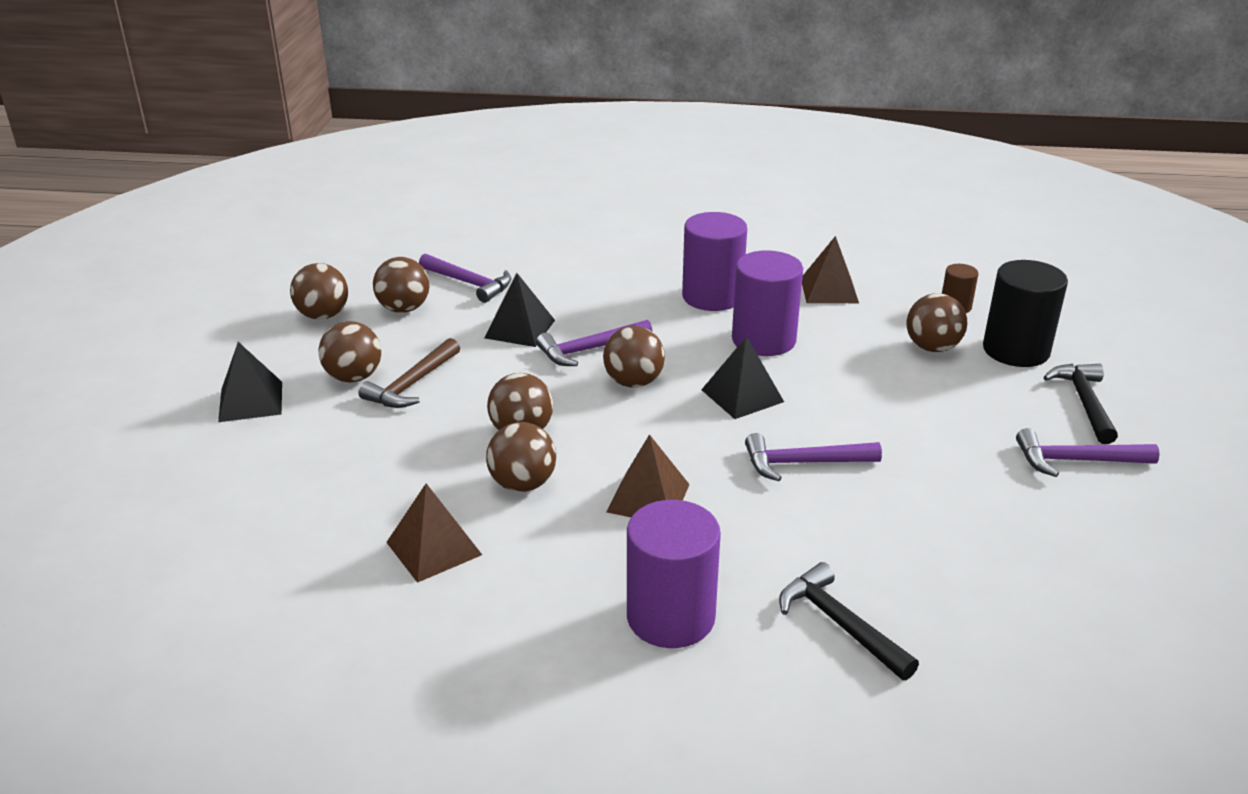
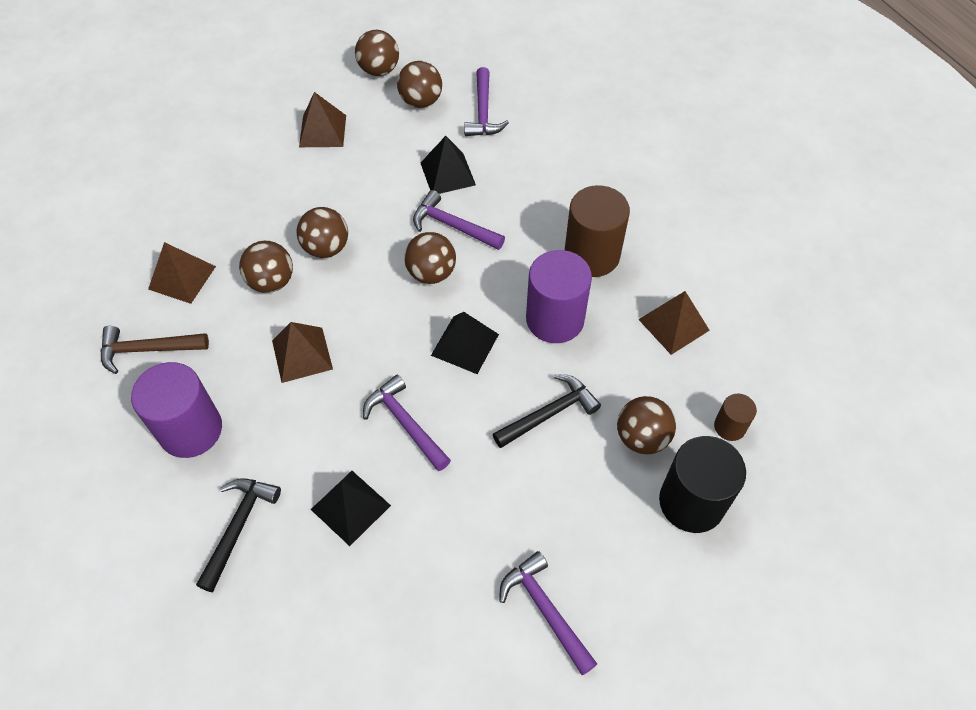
camera: 55 degrees right, 25 degrees up
black pyramid [218,342,282,422] -> black pyramid moved to [310,471,391,546]
brown ball [318,321,381,383] -> brown pyramid [299,92,346,147]
brown hammer [358,338,460,408] -> brown hammer moved to [101,326,209,374]
purple cylinder [682,212,747,311] -> brown cylinder [565,185,630,277]
black hammer [1043,364,1118,444] -> black hammer moved to [493,374,601,448]

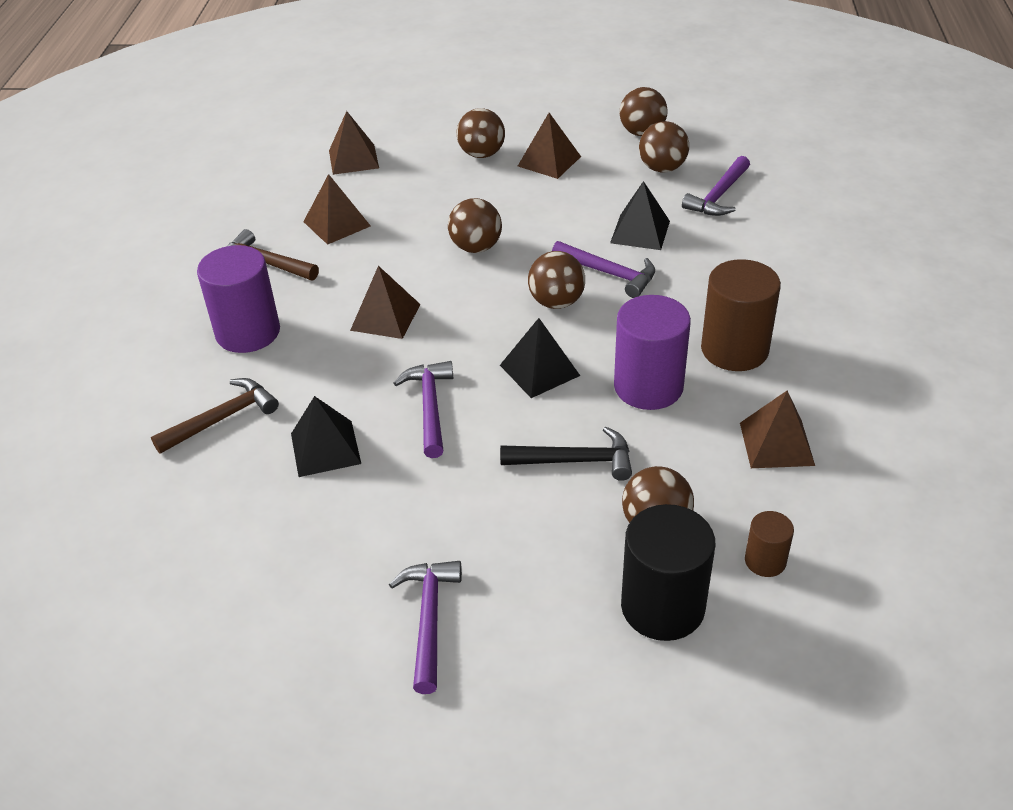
camera: 35 degrees right, 15 degrees down
black hammer [196,478,281,592] -> brown hammer [151,378,279,454]
brown ball [239,241,293,293] -> brown ball moved to [457,108,505,158]
purple hammer [413,190,505,250] -> purple hammer turned 150 degrees clockwise [552,241,655,298]
none -> brown pyramid [329,111,379,175]

